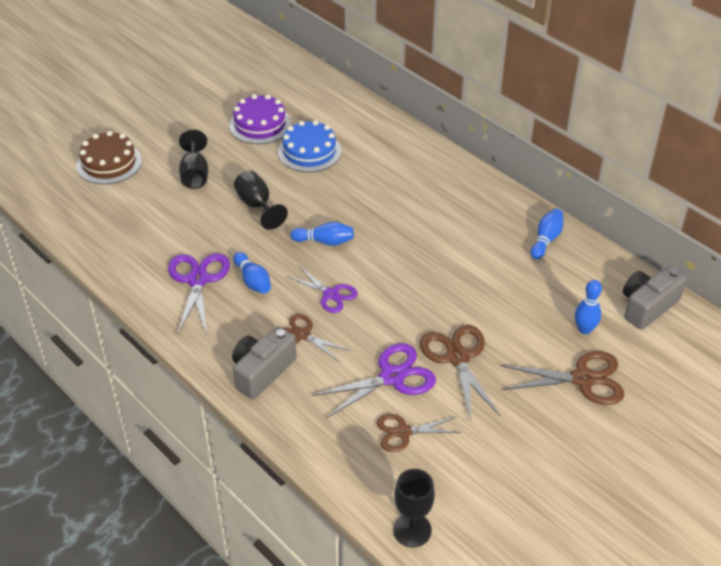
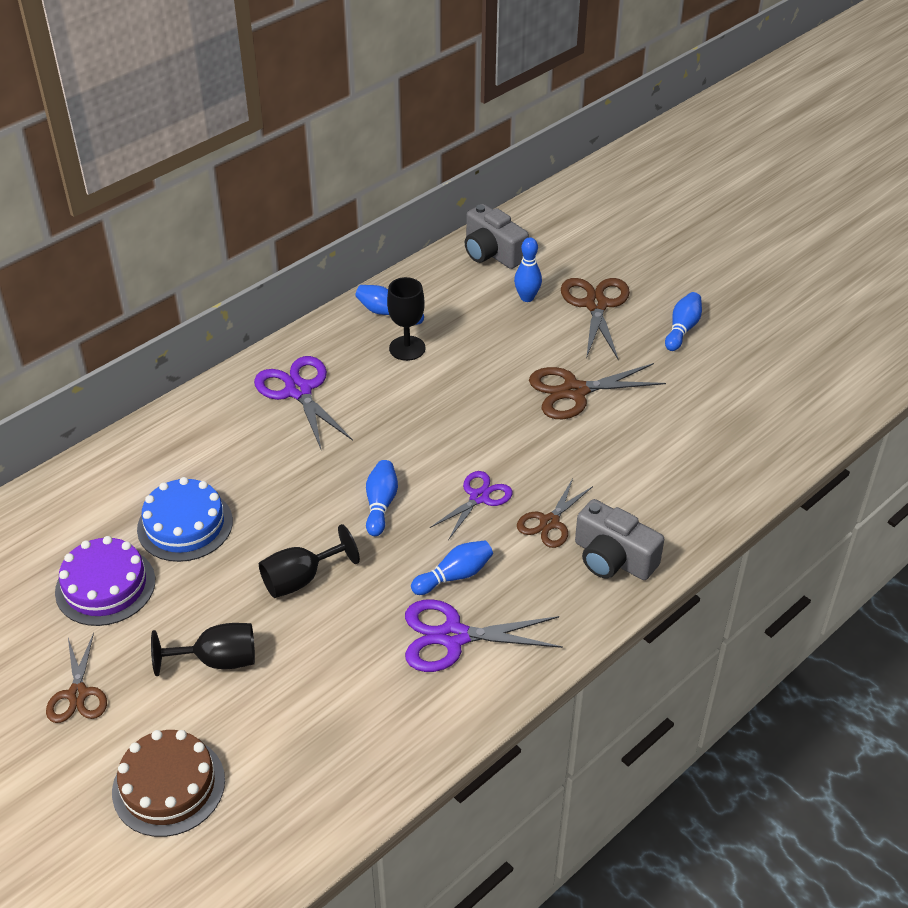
camera: 90 degrees left, 0 degrees up
purple scissors [312,343,436,418] -> purple scissors moved to [254,356,353,449]
brown scissors [377,414,461,452] -> brown scissors moved to [46,633,107,723]
black goblet [393,469,435,547] -> black goblet moved to [387,277,425,361]
none -> blue bowling pin [665,292,702,351]

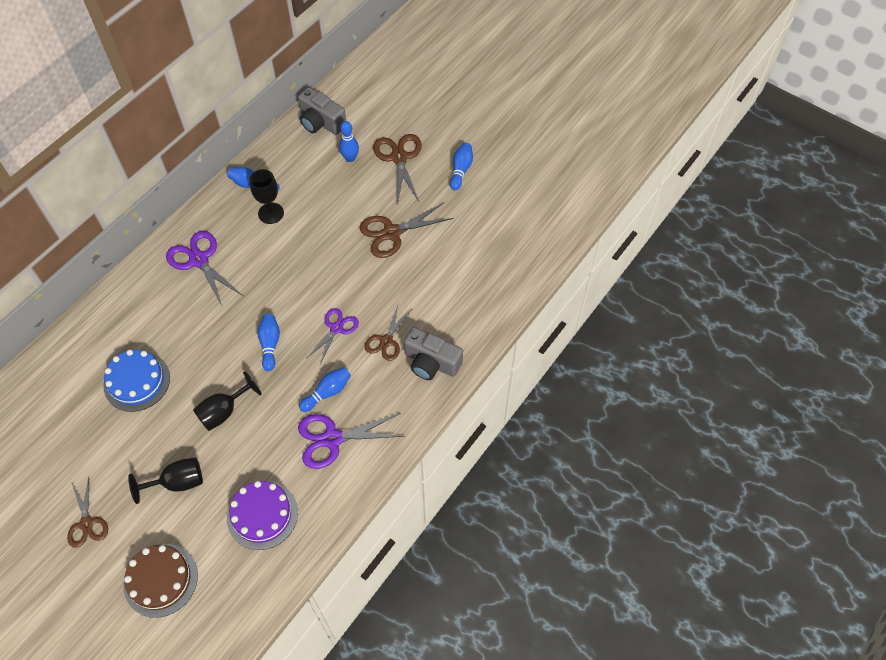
camera: 10 degrees left, 15 degrees up
purple cake [55,536,155,626] -> purple cake moved to [227,481,298,550]

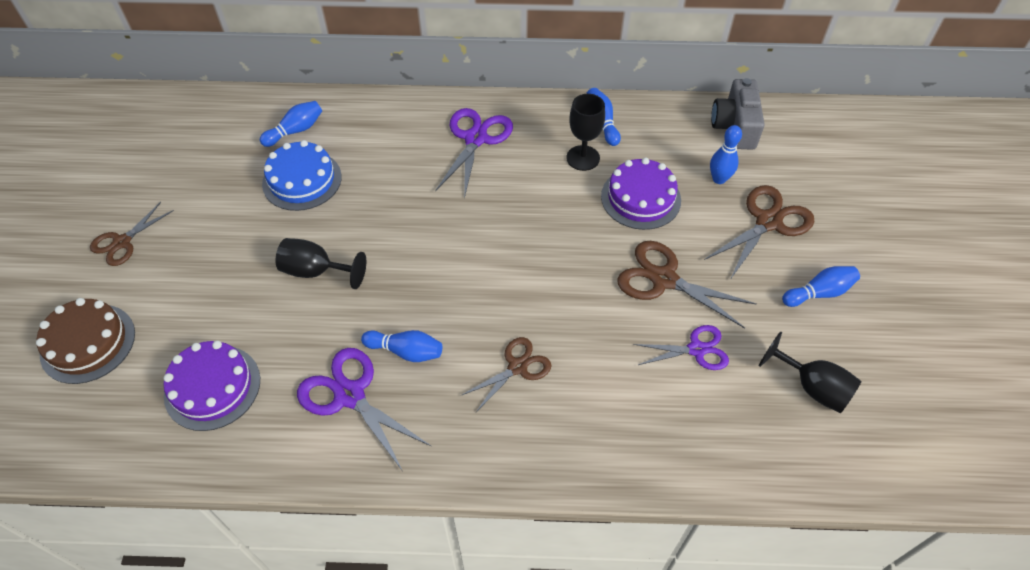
camera: 55 degrees right, 5 degrees down
black goblet [128,457,203,504] -> black goblet moved to [759,331,862,413]
blue bowling pin [257,314,280,371] -> blue bowling pin moved to [260,101,322,147]
purple scissors [307,308,359,365] -> purple scissors moved to [633,325,729,370]
brown scissors [364,306,412,361] -> brown scissors turned 150 degrees clockwise [462,337,552,412]
grey camera [404,327,463,380] -> none
none -> purple cake [601,158,681,230]

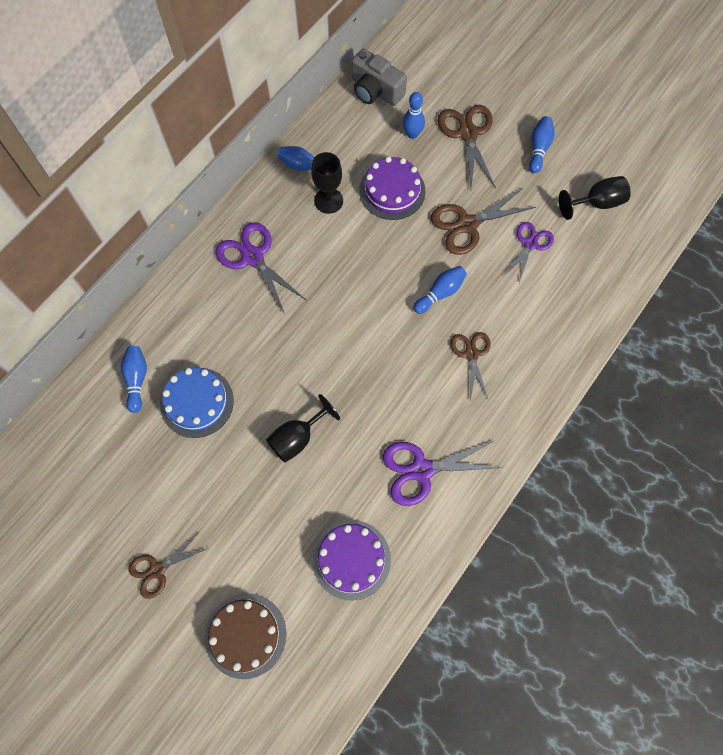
camera: 55 degrees left, 15 degrees up
brown scissors [90,202,174,266] -> brown scissors turned 75 degrees clockwise [128,531,208,599]
blue bowling pin [361,330,442,362] -> blue bowling pin moved to [413,266,467,314]

